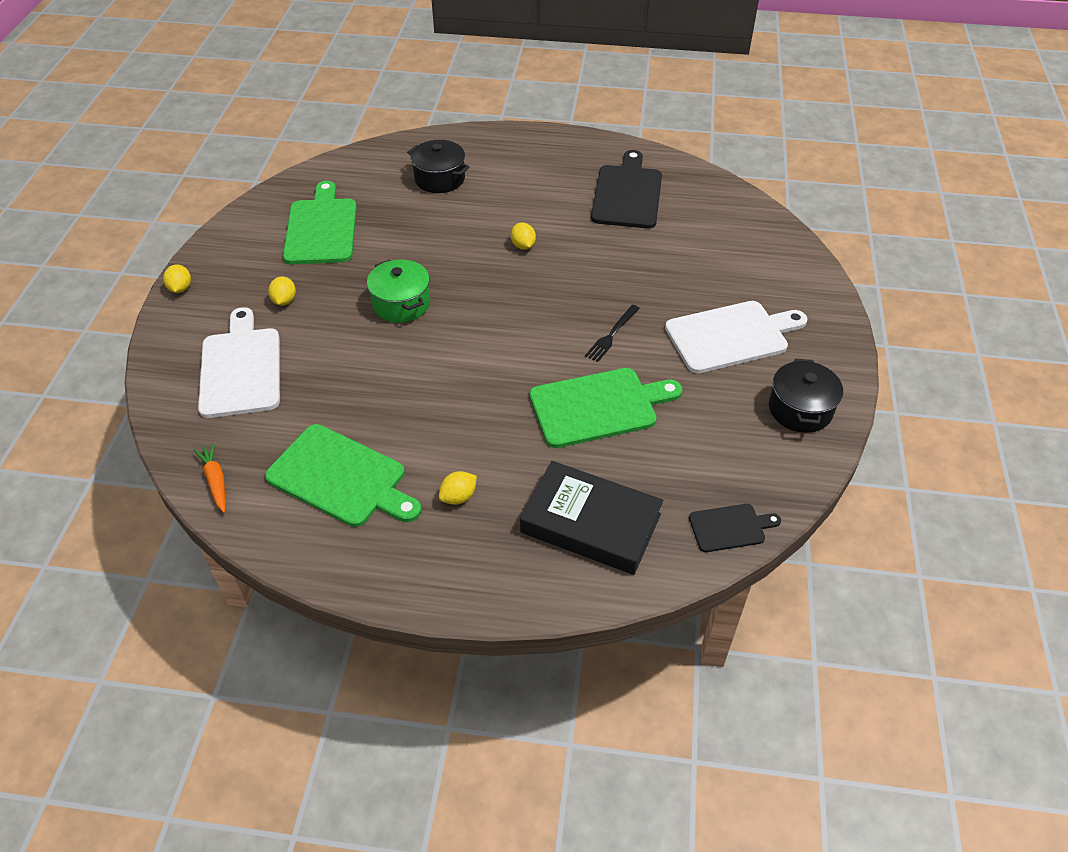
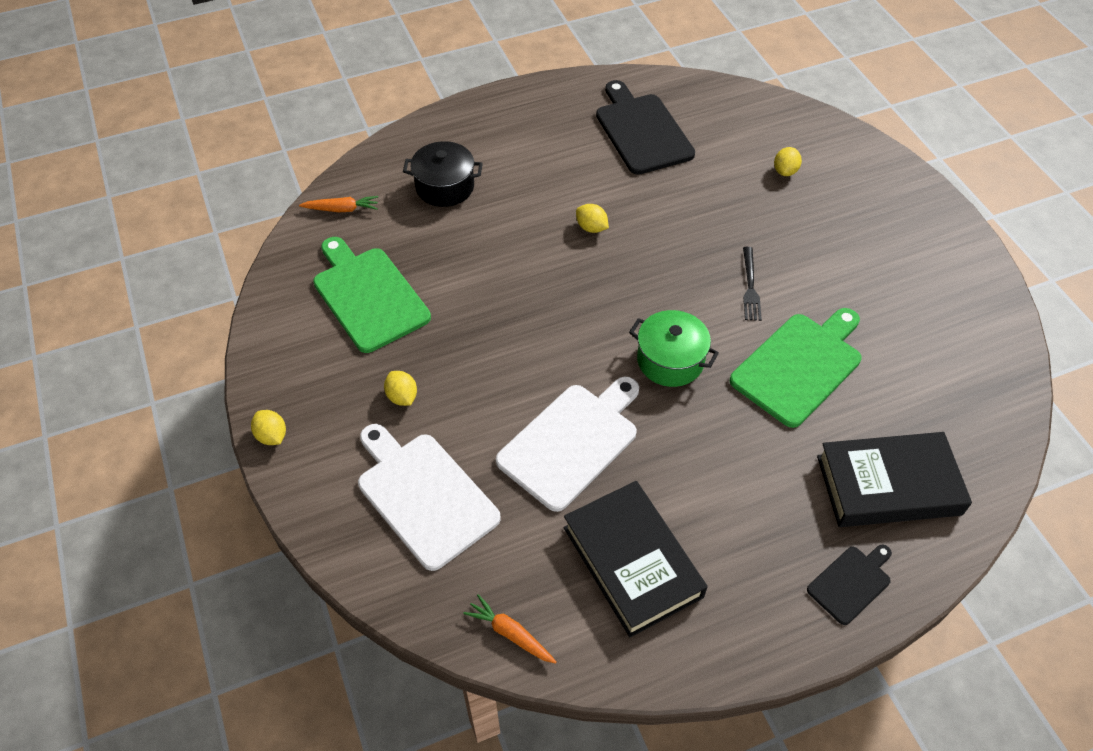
camera: 30 degrees left, 5 degrees up
green cutting board [265,424,421,527] -> black book [564,481,708,637]
green pot [367,259,430,323] -> green pot moved to [629,310,719,387]
yellow lemon [439,471,477,505] -> yellow lemon moved to [774,147,802,176]
white cutting board [665,301,808,373] -> white cutting board moved to [496,377,639,512]
black cutting board [689,504,781,552] -> black cutting board moved to [807,544,892,625]
black pot [769,359,843,433] -> none
none -> orange carrot [299,196,378,212]

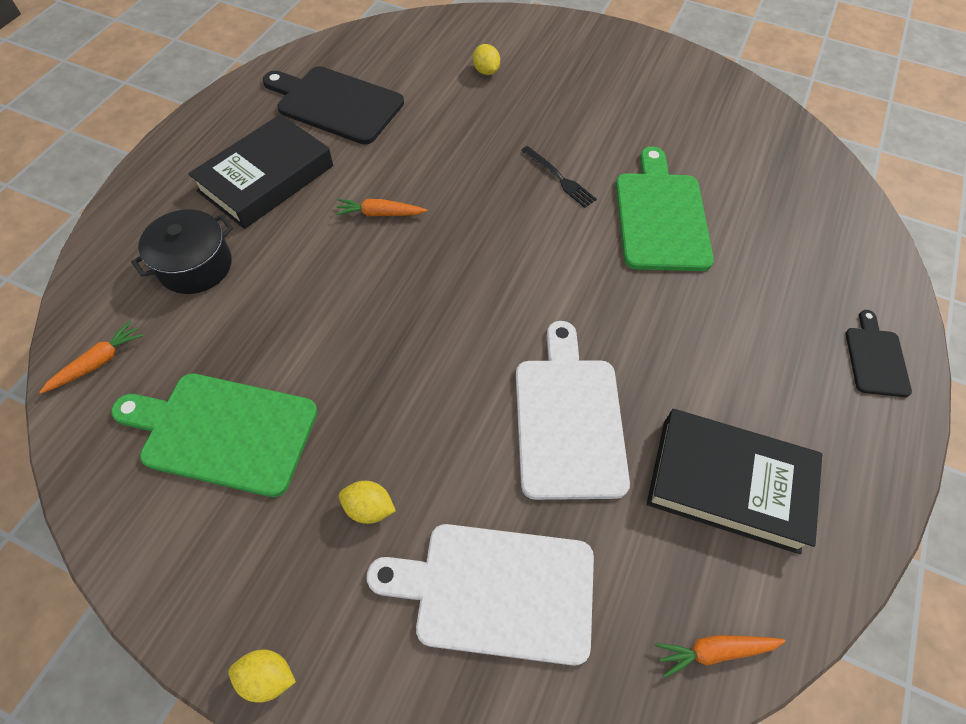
camera: 45 degrees left, 5 degrees up
yellow lemon [576,204,609,233] -> orange carrot [335,199,427,216]
green pot [629,310,719,387] -> none
black book [817,432,972,527] -> black book moved to [188,114,333,229]

